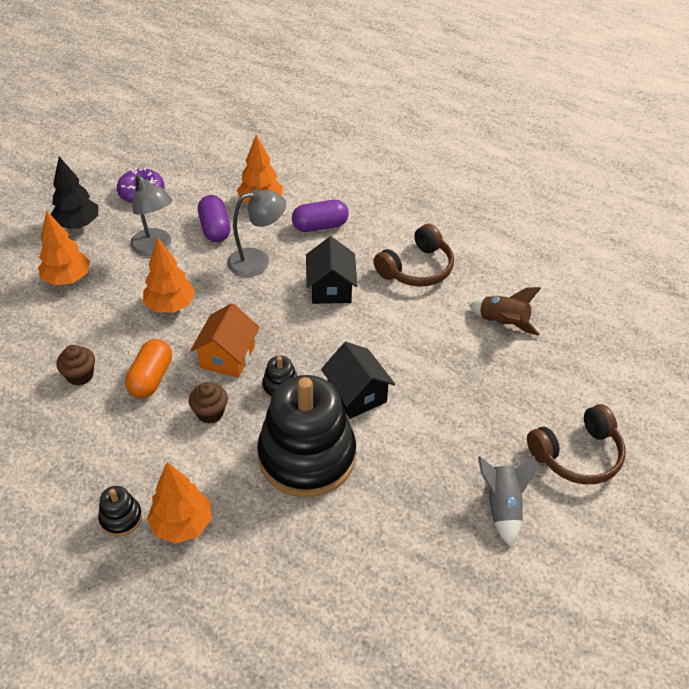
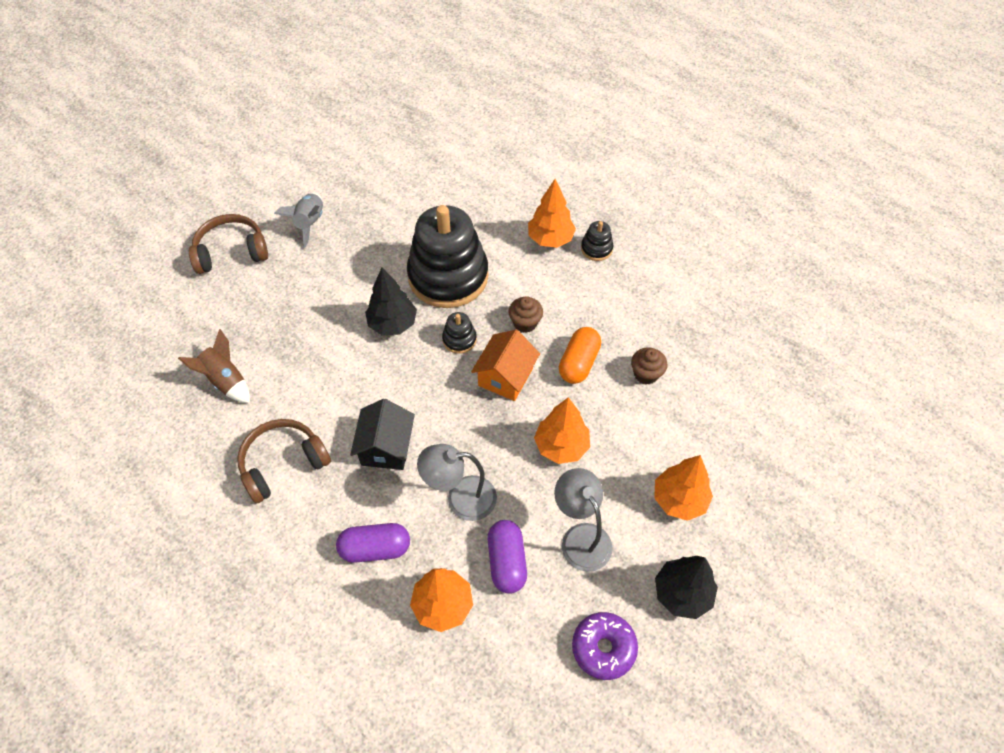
camera: 170 degrees left, 10 degrees up
black house [321,342,395,419] -> black tree [365,268,417,335]

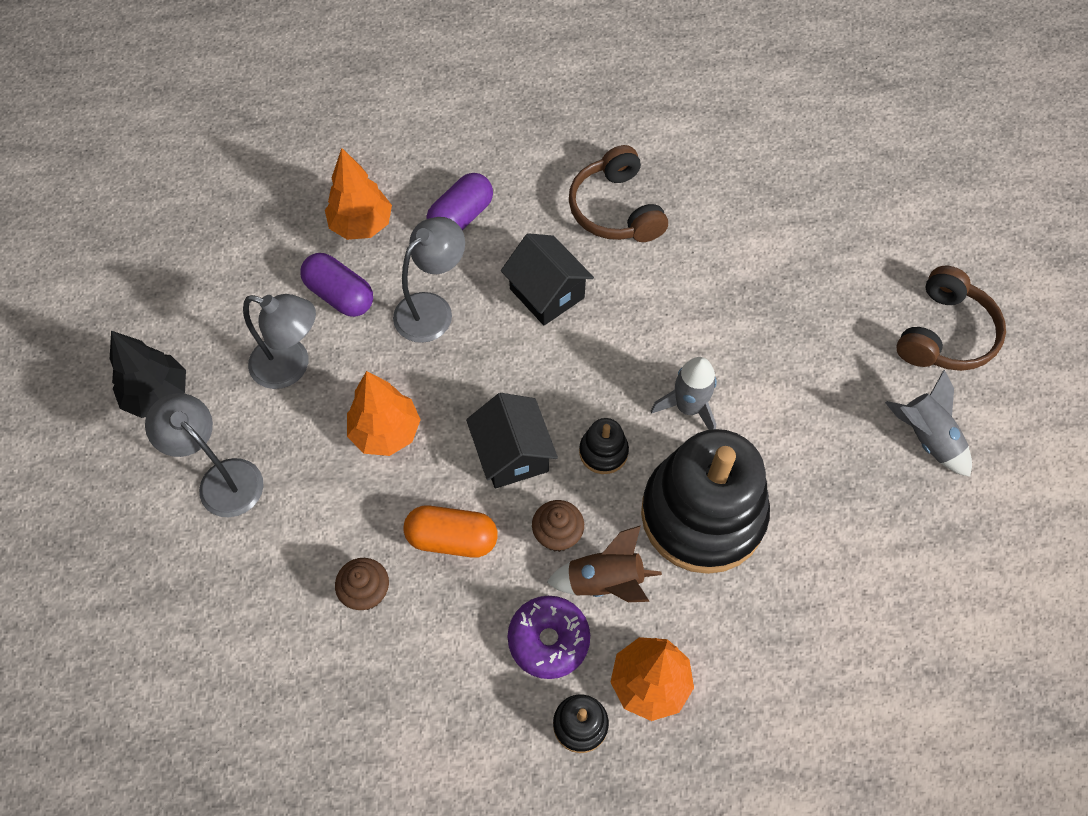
camera: 135 degrees right, 5 degrees up
brown rocket [178,329,250,403] -> brown rocket moved to [547,525,662,602]
brown headphones [237,419,331,504] -> brown headphones turned 150 degrees clockwise [569,145,668,242]
black tree [365,268,417,335] -> grey rocket [651,357,717,430]
orange house [471,330,540,401] -> black house [466,393,558,489]
orange capsule [559,327,601,384] -> orange capsule turned 60 degrees counterclockwise [403,505,498,558]
purple donut [572,612,638,680] -> purple donut moved to [508,596,590,679]
orange tree [654,455,713,521] -> grey lamp [145,393,263,517]

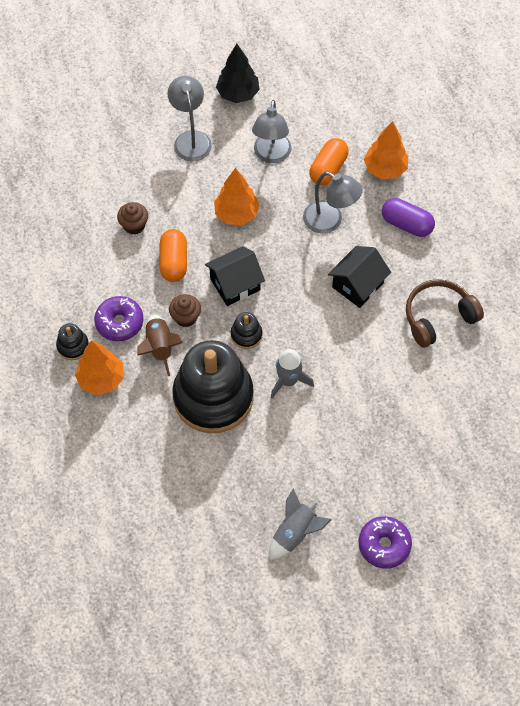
camera: 80 degrees right, 0 degrees up
grey lamp [145,393,263,517] -> grey lamp turned 45 degrees counterclockwise [167,76,212,162]
purple capsule [300,253,373,317] -> orange capsule [309,138,349,185]
brown headphones [896,266,1006,371] -> purple donut [358,516,412,569]

